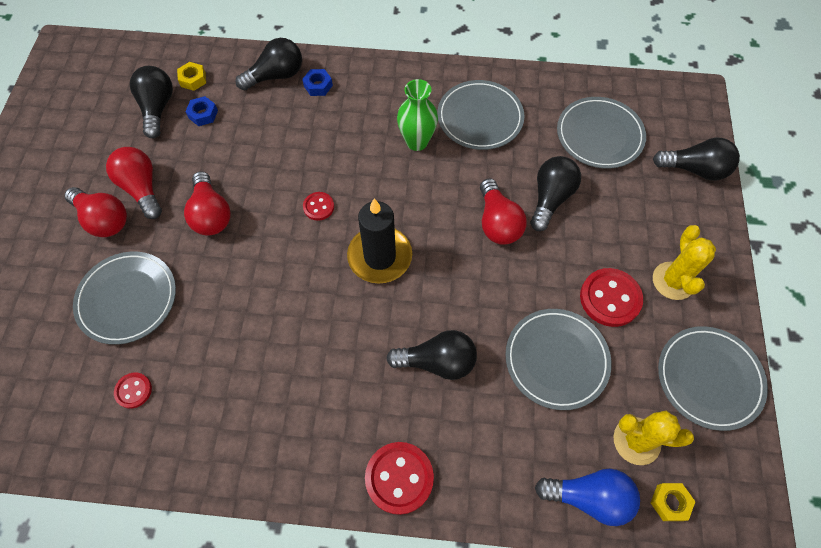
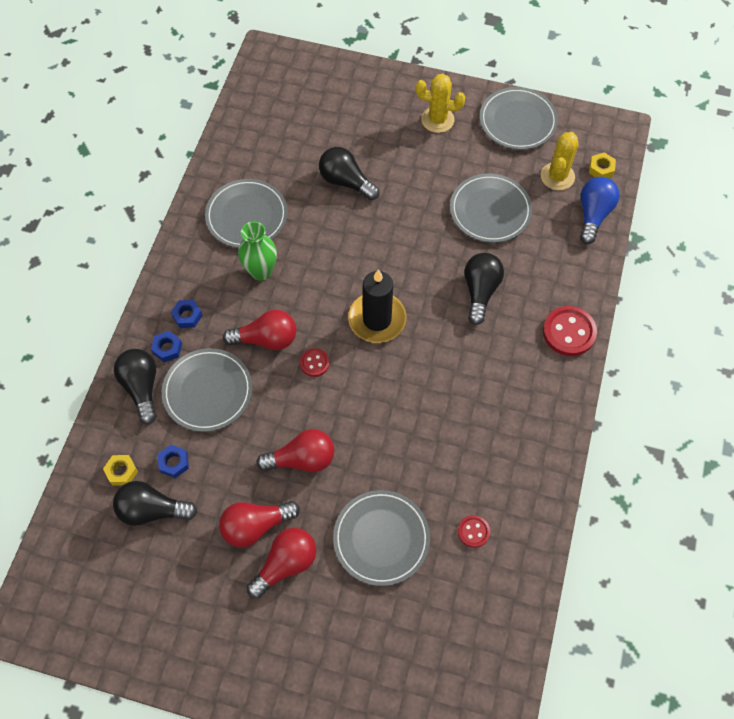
camera: 80 degrees left, 0 degrees up
red light bulb [480,178,527,245] -> red light bulb moved to [223,310,296,350]
grey plate [557,97,646,169] -> grey plate moved to [162,348,252,432]
red button [580,268,643,327] -> none
black light bulb [653,137,740,181] -> none
none -> blue nut [171,300,203,328]

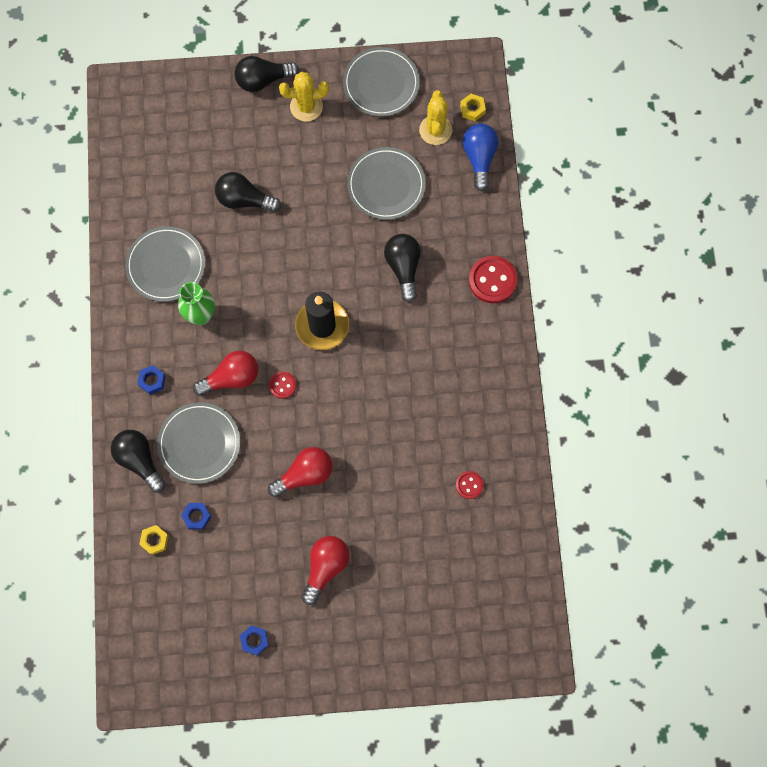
camera: 20 degrees left, 10 degrees up
black light bulb [113,481,197,526] -> black light bulb moved to [234,56,299,92]
blue nut [151,331,182,362] -> blue nut moved to [240,625,269,656]
red light bulb [219,501,300,547] -> none
grey plate [333,490,430,586] -> none

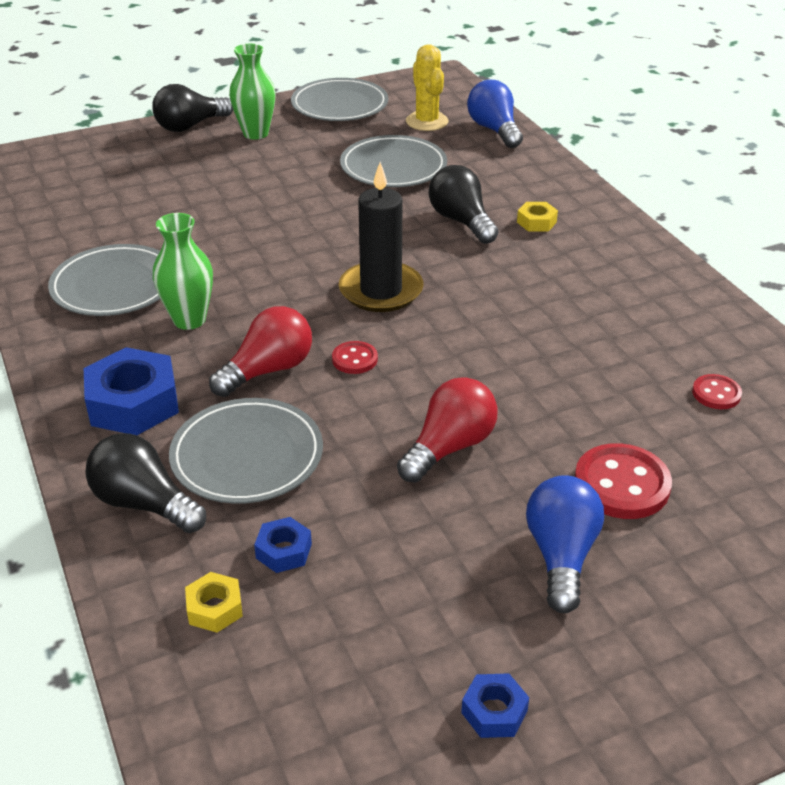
camera: 20 degrees left, 35 degrees down
blue nut [137,365,165,395] -> blue nut [84,347,179,435], size x1.98
black light bulb [215,172,281,212] -> none
yellow cactus [279,72,329,122] -> green vase [229,44,276,140]
red light bulb [302,536,350,605] -> blue light bulb [526,475,604,613]
yellow nut [460,94,486,121] -> yellow nut moved to [517,202,558,232]
red button [469,256,517,303] -> red button moved to [575,443,672,519]

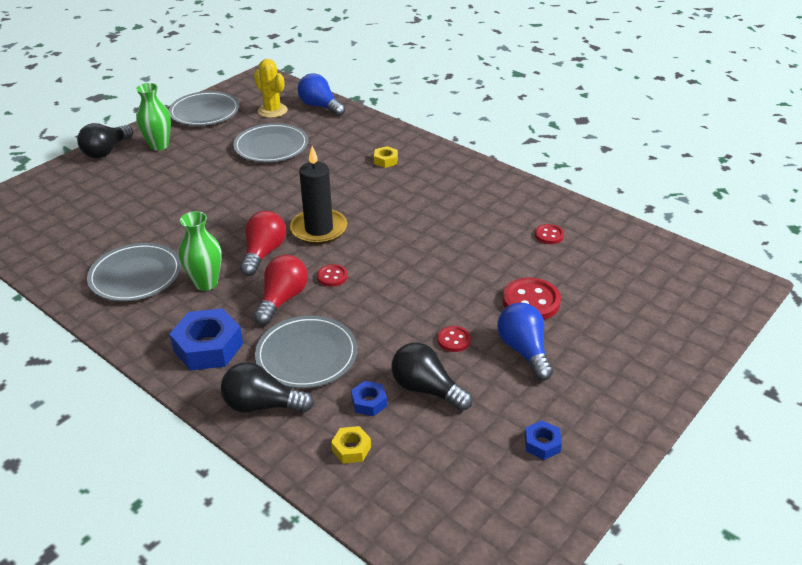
camera: 25 degrees left, 0 degrees up
red light bulb [397,377,498,483] -> red light bulb moved to [240,211,286,276]
black light bulb [428,165,498,244] -> black light bulb moved to [391,343,472,411]
none -> red button [437,326,471,352]

